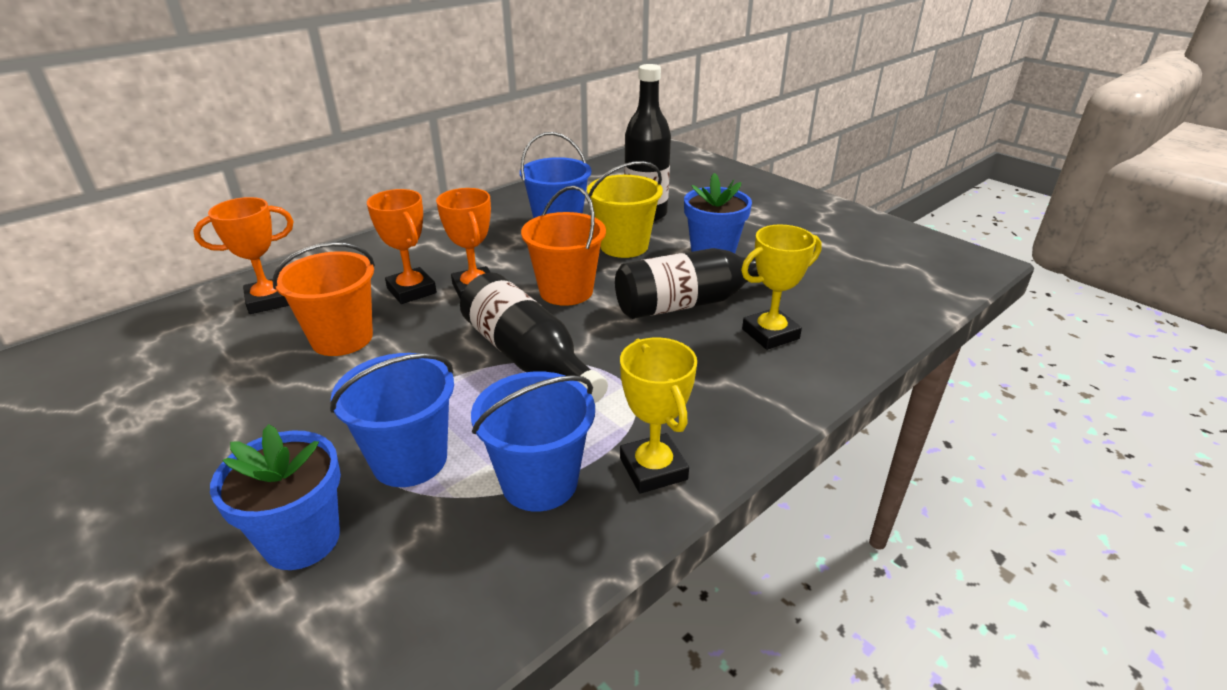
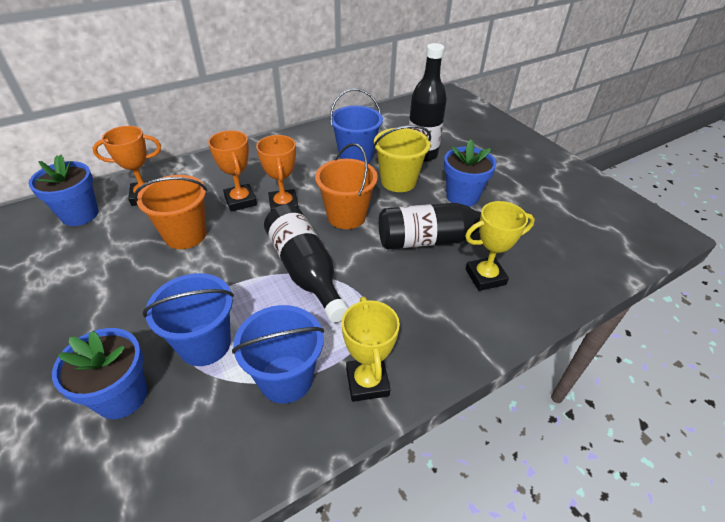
camera: 10 degrees right, 10 degrees up
none -> blue flower pot [29,155,99,226]

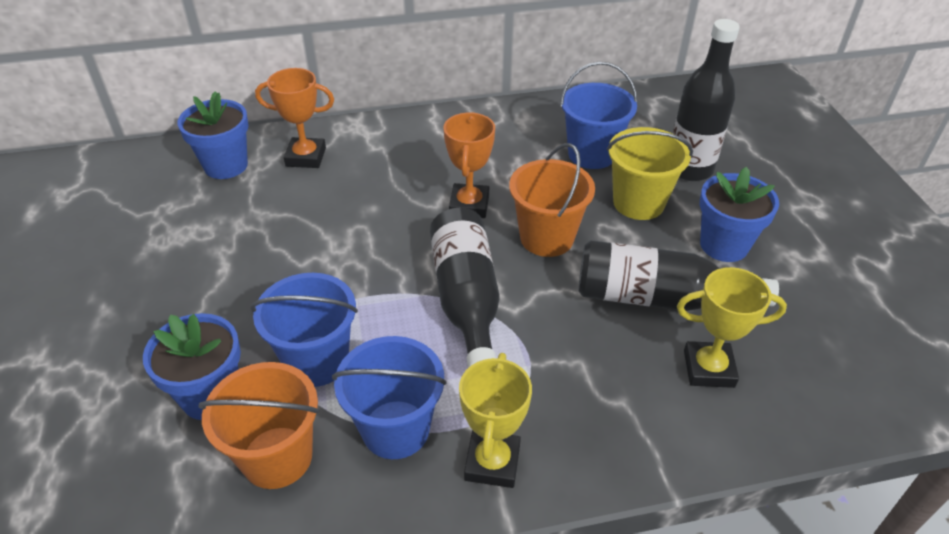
camera: 20 degrees right, 0 degrees up
orange bucket [134,175,207,249] -> orange bucket moved to [199,362,319,489]
orange trophy [208,130,257,212] -> none

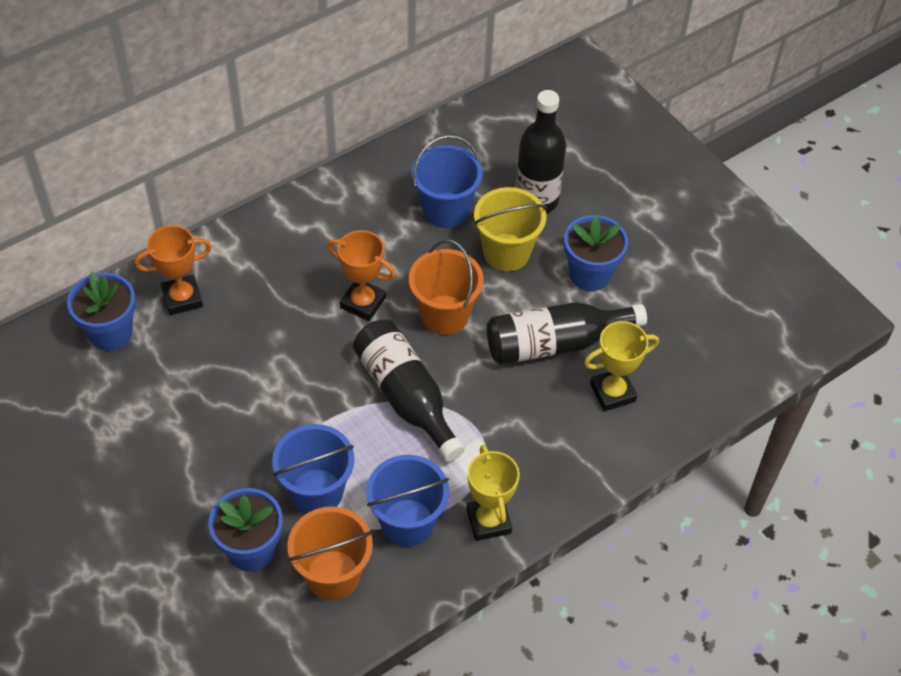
camera: 25 degrees left, 10 degrees up
orange trophy [444,112,495,218] -> orange trophy turned 45 degrees counterclockwise [327,230,396,321]

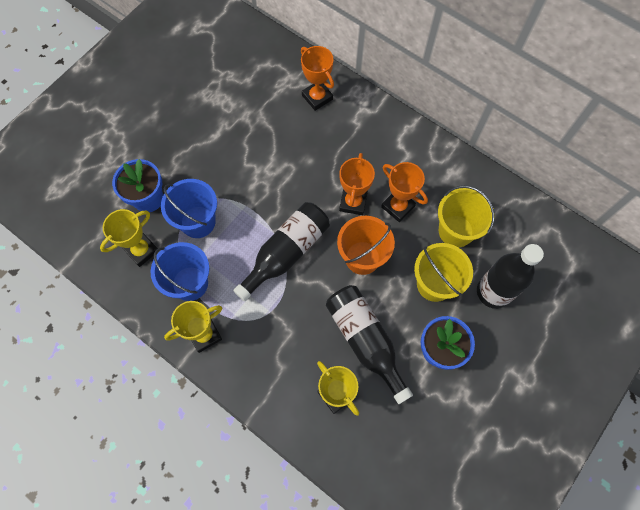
camera: 75 degrees right, 15 degrees up
blue flower pot [67,272,136,351] -> none
orange bucket [287,507,373,600] -> yellow trophy [100,209,159,267]
blue bucket [412,135,483,228] -> yellow bucket [438,185,495,248]
none -> orange trophy [381,162,428,222]

